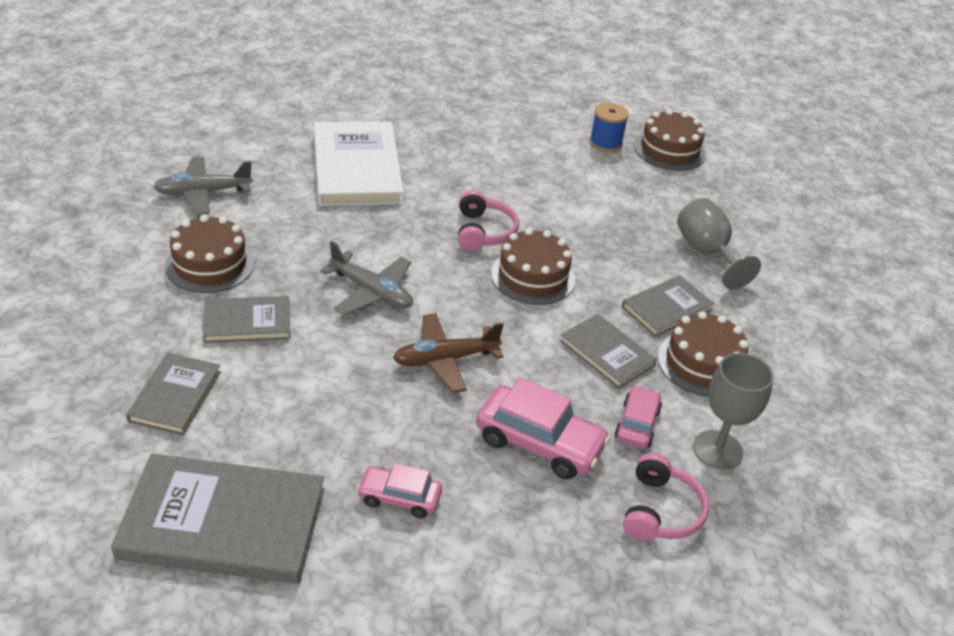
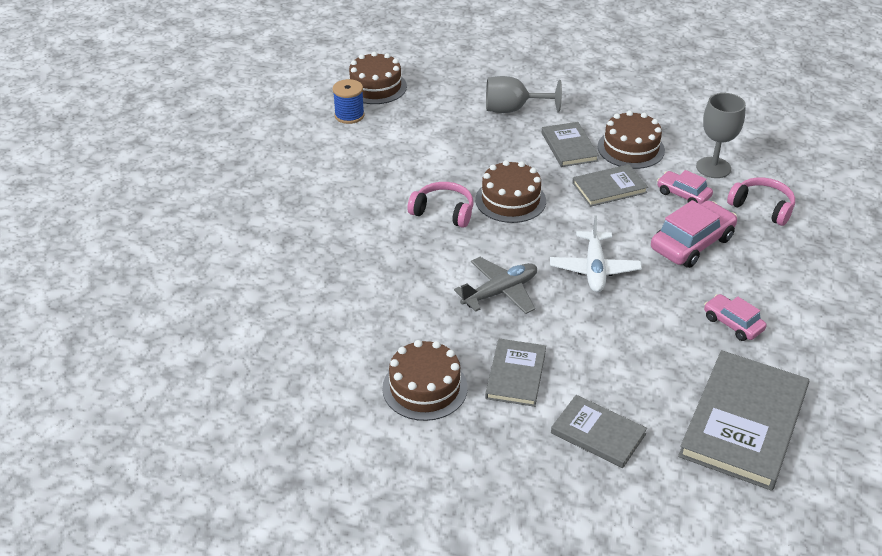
camera: 65 degrees left, 0 degrees up
grey plane [154,157,253,215] -> none
white book [314,122,404,206] -> none
pink car [357,463,442,519] -> pink car turned 105 degrees clockwise [704,294,767,341]
brown plane [393,313,504,393] -> white plane [550,216,642,292]

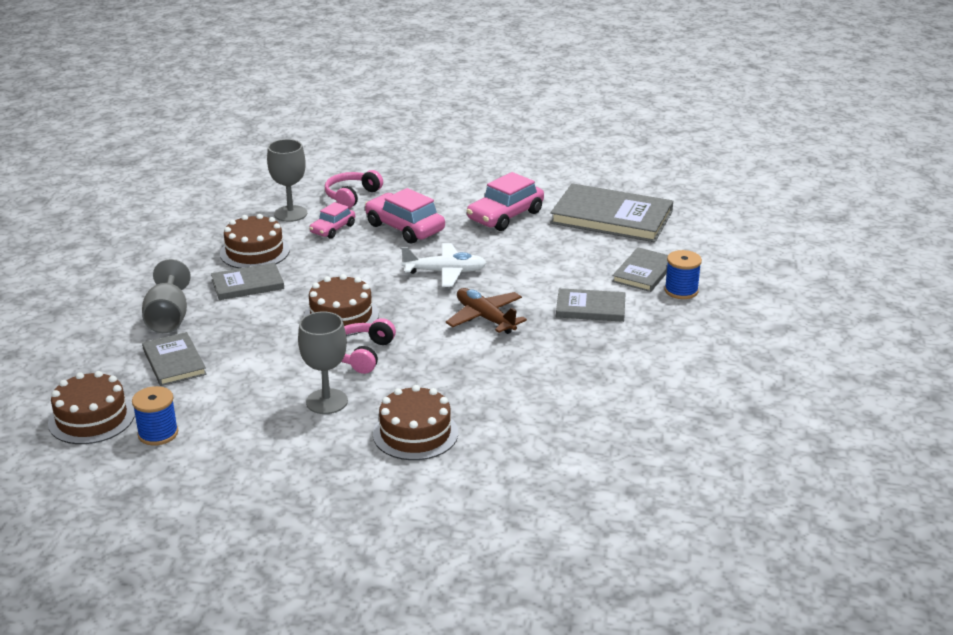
camera: 95 degrees left, 10 degrees down
brown cake [382,340,468,421] -> brown cake moved to [373,385,458,460]
grey plane [454,257,537,314] -> brown plane [446,288,527,334]
grey book [572,164,648,207] -> grey book moved to [142,332,207,386]
pink car [704,294,767,341] -> pink car [467,172,544,231], size x1.67
none -> grey goblet [298,312,348,414]
none -> blue spool [664,250,702,299]

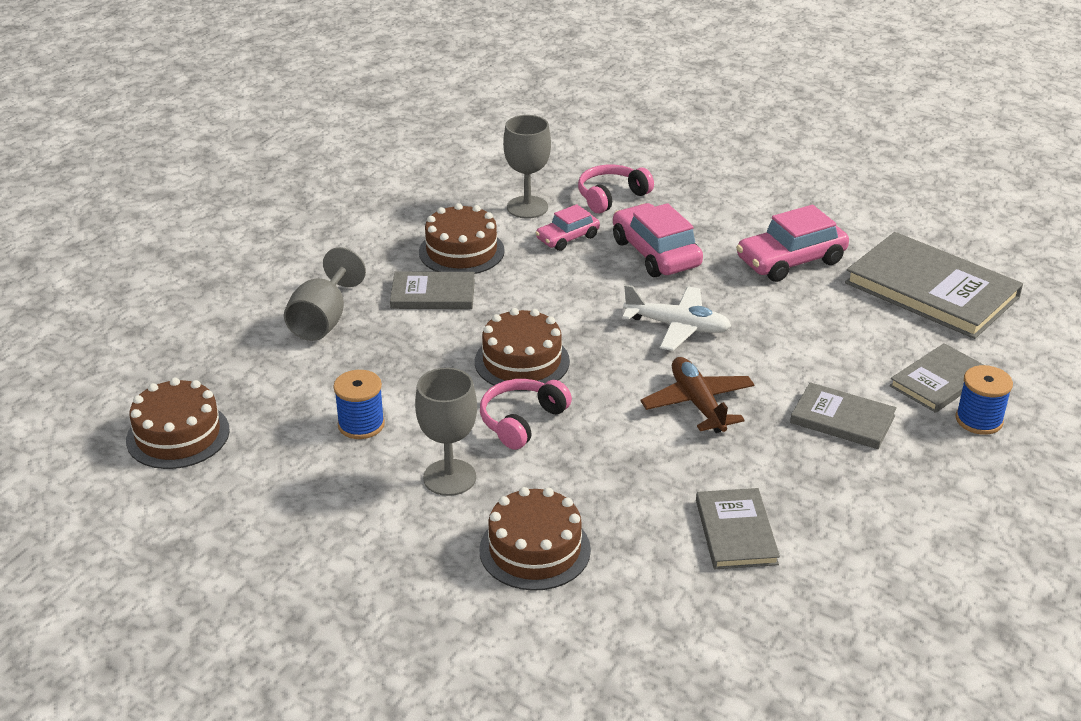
camera: 20 degrees right, 5 degrees up
blue spool [132,386,178,446] -> blue spool moved to [333,370,385,439]
grey book [142,332,207,386] -> grey book moved to [696,488,780,569]

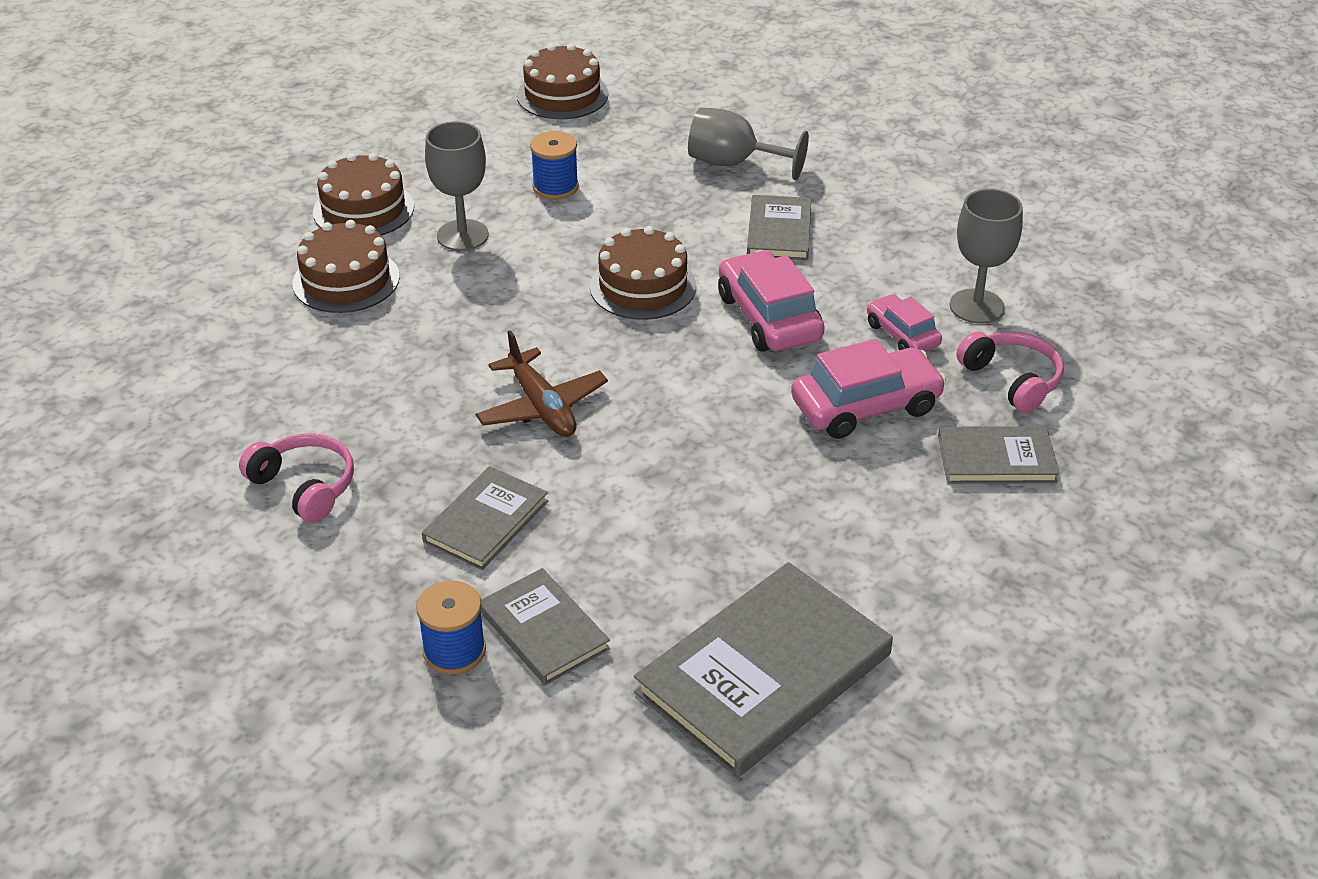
camera: 95 degrees right, 5 degrees up
brown cake [419,203,505,274] -> brown cake moved to [313,153,414,235]
pink headphones [480,379,572,450] -> pink headphones moved to [239,433,354,523]
white plane [622,284,731,351] -> none
brown plane [640,357,755,433] -> brown plane turned 75 degrees clockwise [476,330,608,437]
grey book [696,488,780,569] -> grey book moved to [938,426,1059,484]
pink car [736,205,849,282] -> pink car moved to [718,250,825,352]

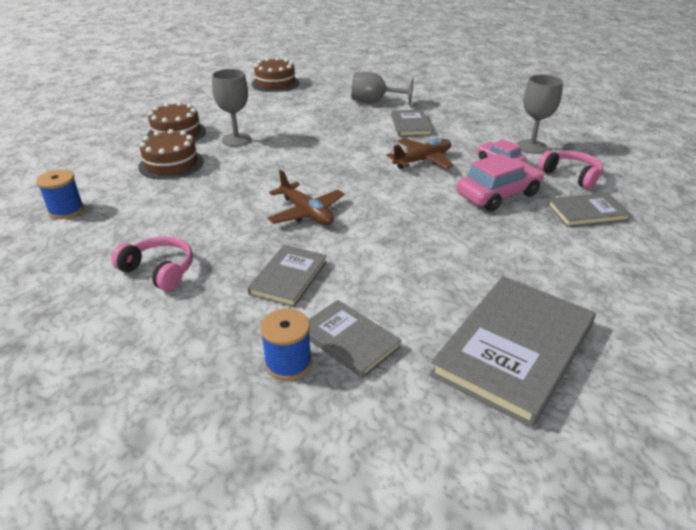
camera: 10 degrees left, 5 degrees down
blue spool [530,131,579,199] -> blue spool moved to [36,169,84,219]
brown cake [590,226,696,320] -> none
pink car [718,250,825,352] -> brown plane [386,138,454,169]

